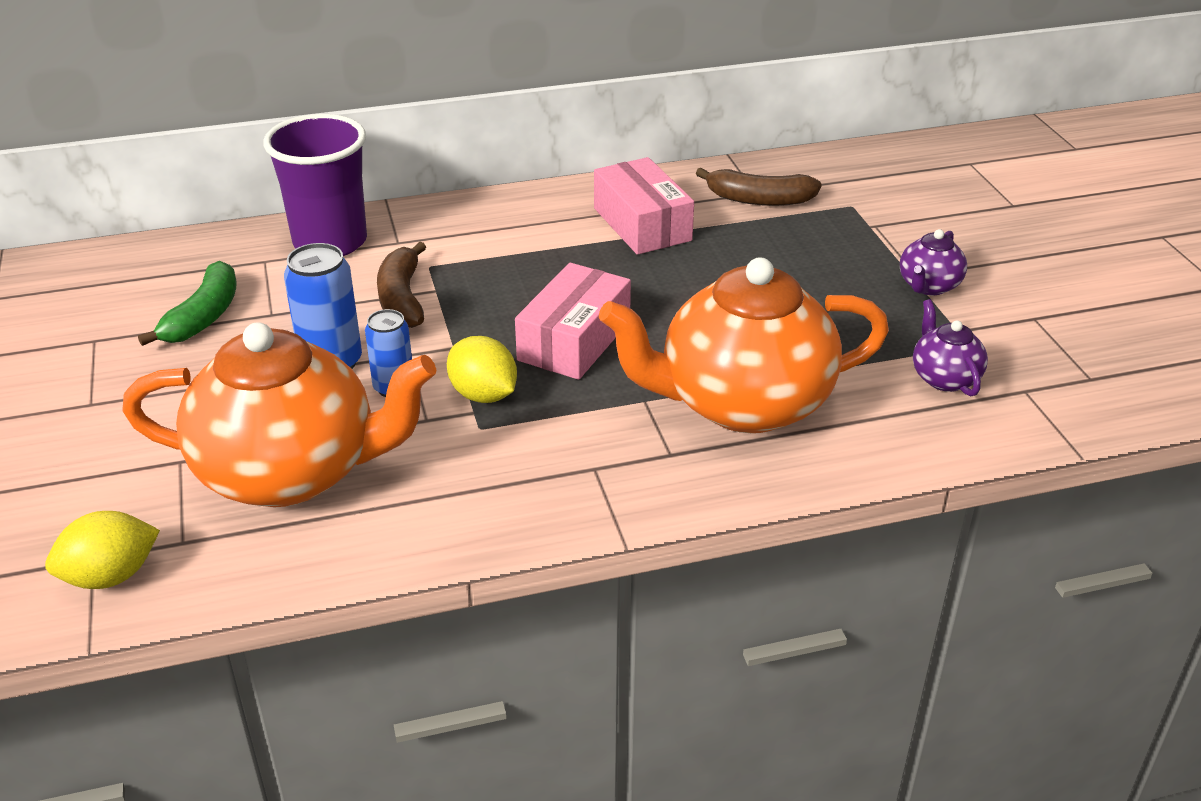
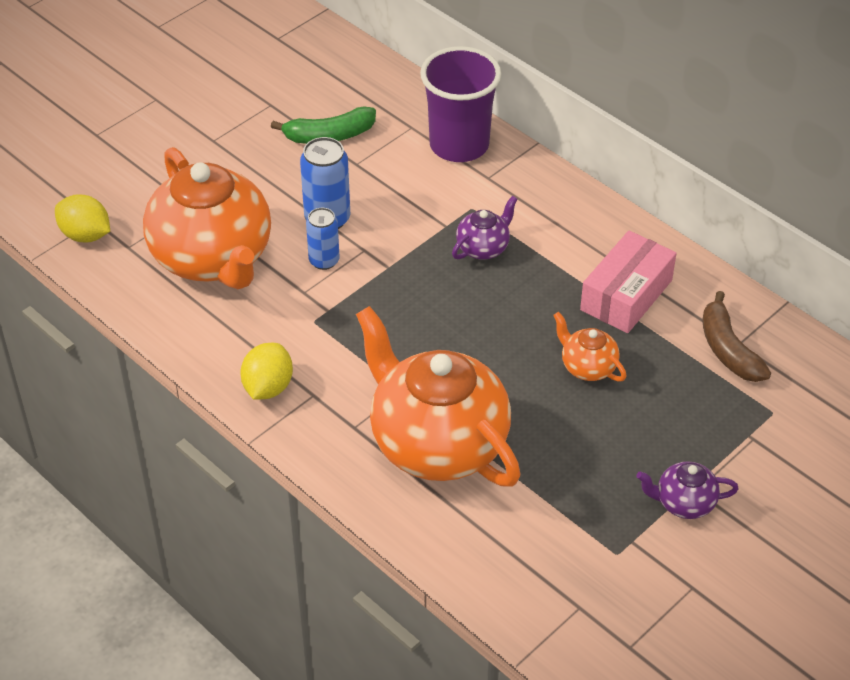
camera: 60 degrees right, 10 degrees up
brown banana [377,242,426,328] -> none
yellow lemon [447,336,517,403] -> yellow lemon moved to [240,343,293,400]
pink box [515,263,631,380] -> none
purple teapot [913,299,988,396] -> purple teapot moved to [452,196,518,260]
none -> orange teapot [553,312,627,382]

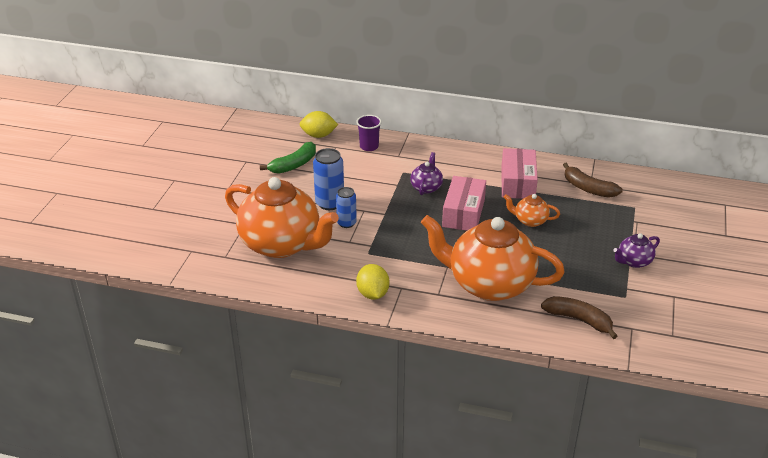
camera: 30 degrees left, 10 degrees down
yellow lemon [55,194,110,242] -> yellow lemon moved to [300,111,338,138]
purple cup [420,46,501,162] -> purple cup [356,115,382,151], size x0.52
none -> pink box [442,176,486,231]
none -> brown banana [541,296,618,339]

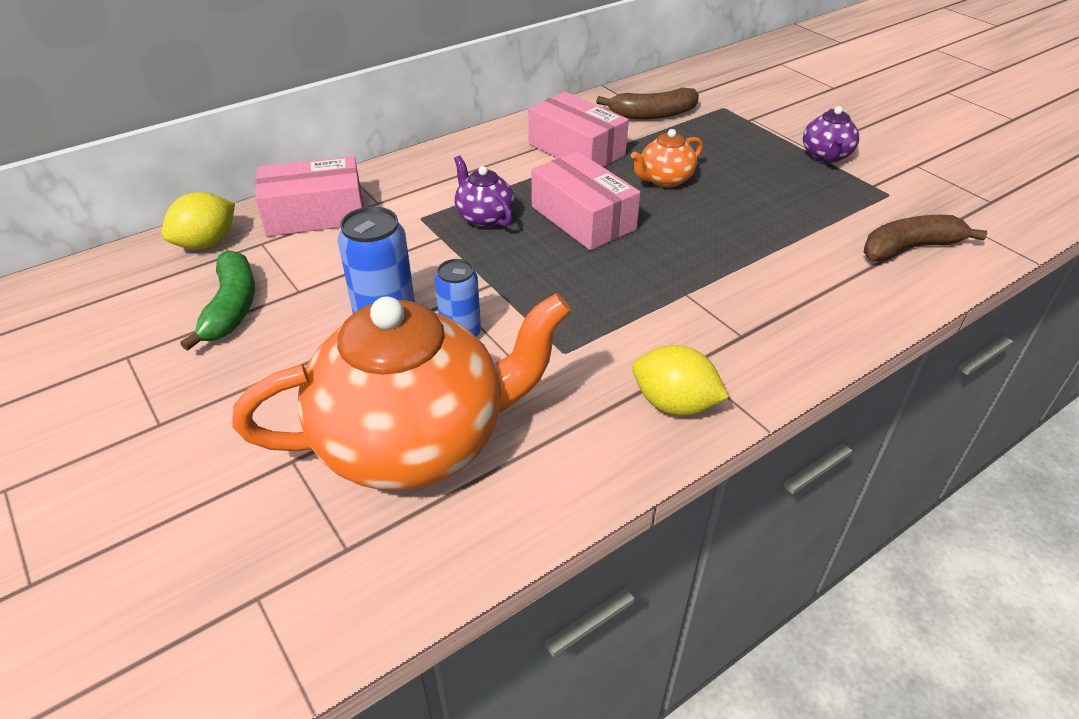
camera: 50 degrees left, 5 degrees up
purple cup [356,115,382,151] -> pink box [255,156,363,236]
orange teapot [421,215,565,301] -> none

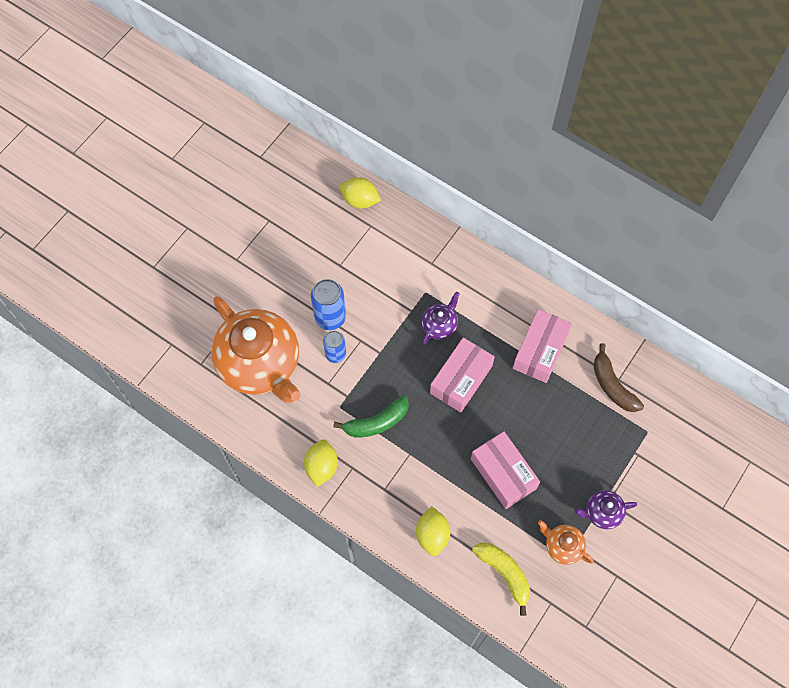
camera: 70 degrees right, 25 degrees up
green banana [180,250,255,351] -> green banana moved to [333,396,409,438]
pink box [255,156,363,236] -> pink box moved to [471,431,540,509]
orange teapot [631,129,703,188] -> orange teapot moved to [538,520,594,565]
brown banana [864,215,987,262] -> yellow banana [472,543,530,616]
none -> yellow lemon [416,506,450,556]

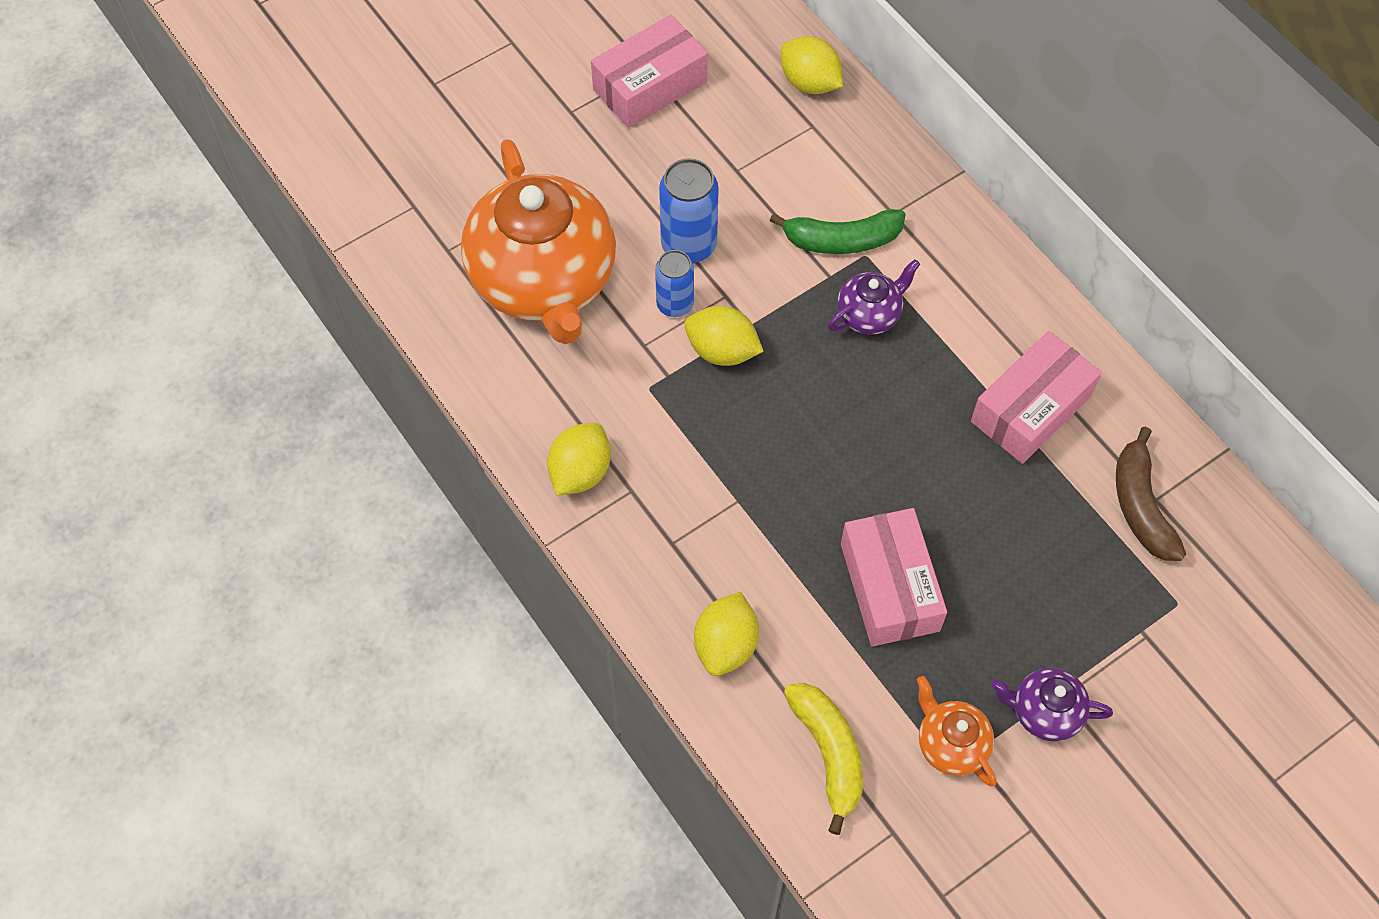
camera: 20 degrees right, 5 degrees down
green banana [333,396,409,438] -> green banana moved to [770,209,906,254]
pink box [430,338,495,412] -> pink box moved to [591,15,708,128]
none -> yellow lemon [684,306,764,366]

